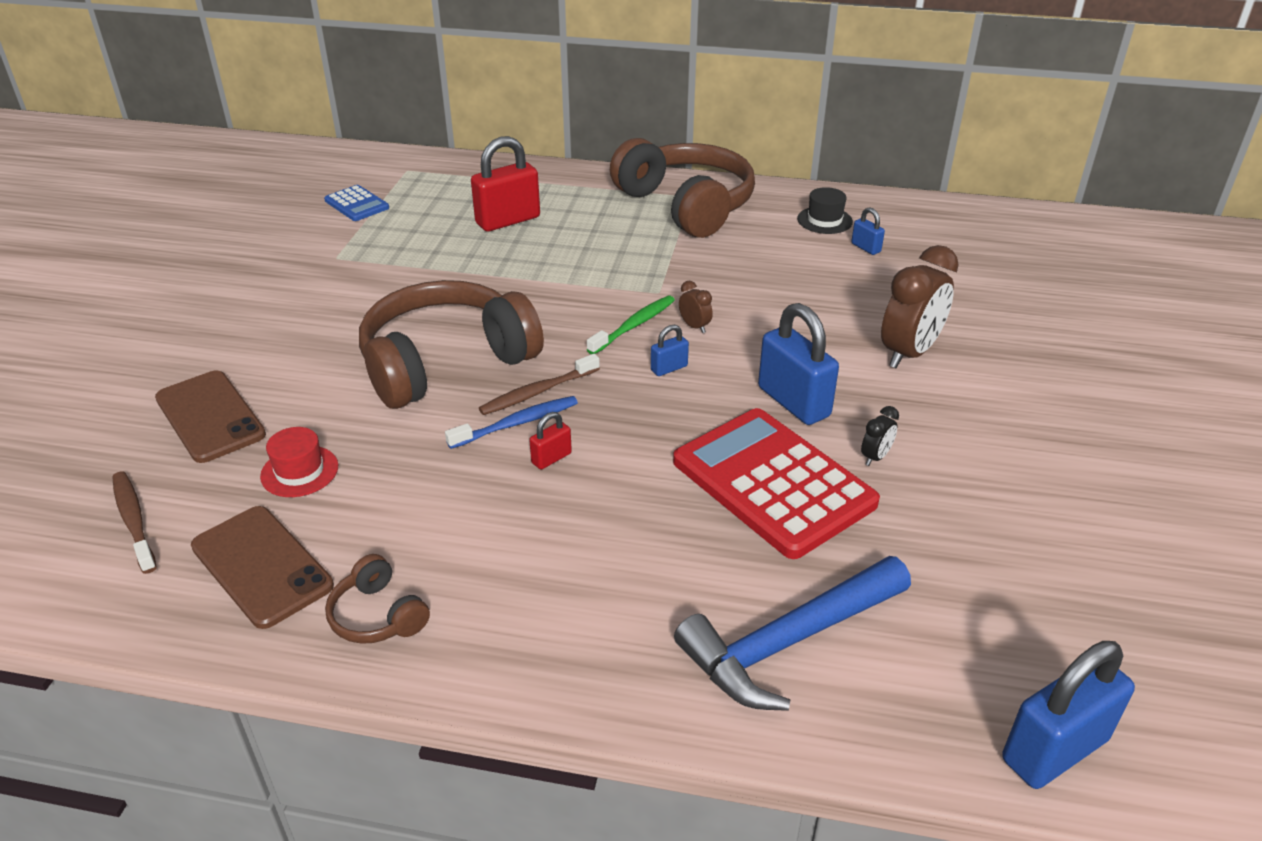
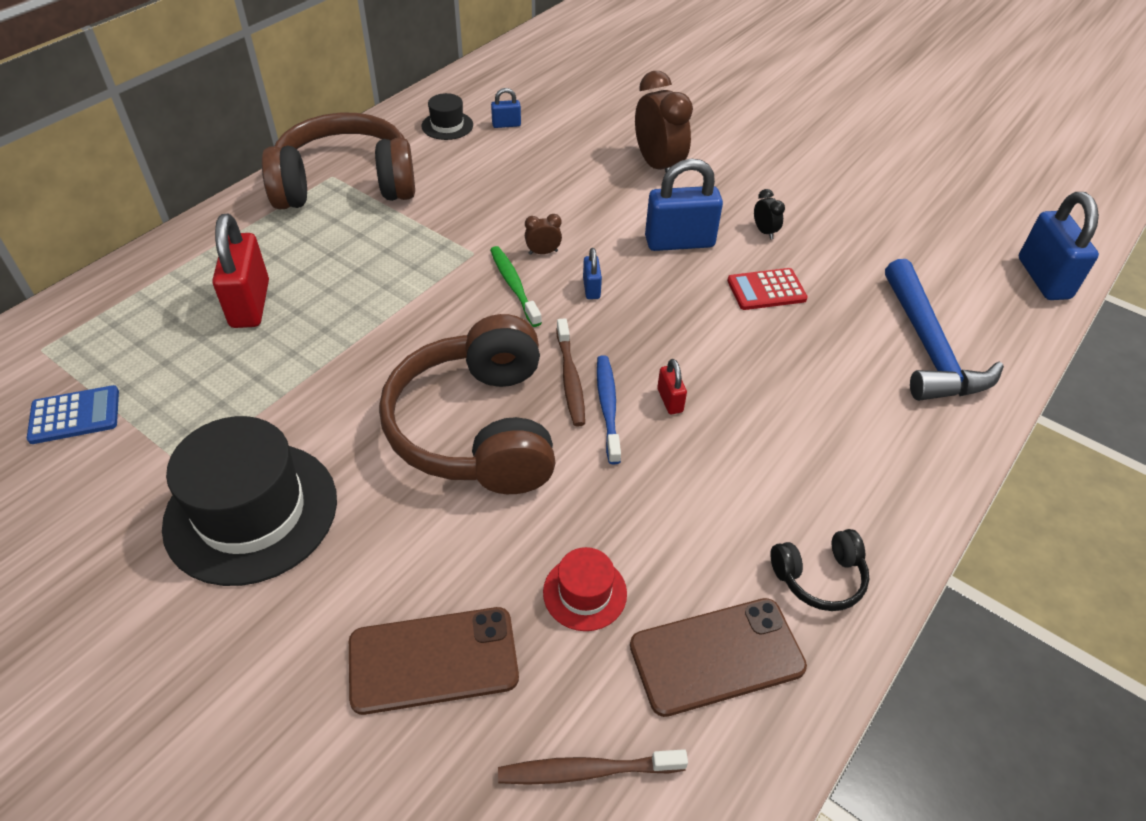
camera: 65 degrees left, 10 degrees up
brown headphones [325,554,430,644] -> black headphones [770,529,869,611]
red calculator [673,408,880,559] -> red calculator [727,268,808,310], size x0.48
none -> black hat [162,416,337,586]

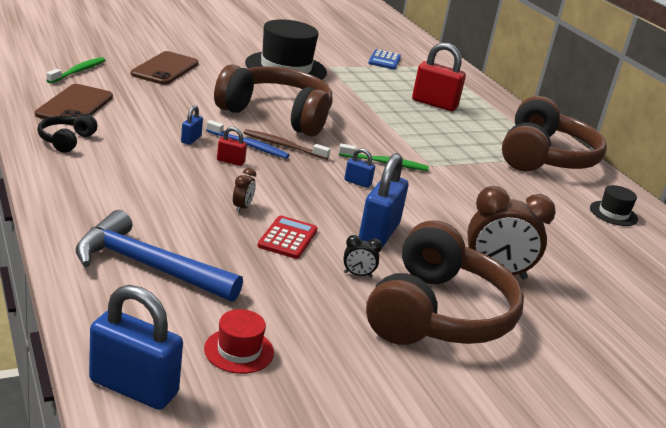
camera: 115 degrees right, 20 degrees down
blue padlock [491,88,521,128] -> blue padlock moved to [181,105,203,145]
brown toothbrush [498,749,688,785] -> green toothbrush [46,57,105,84]
brown clock [525,214,562,255] -> brown clock moved to [233,168,256,213]
red hat [543,547,627,631] -> red hat moved to [204,309,274,374]
none -> brown headphones [366,220,524,345]

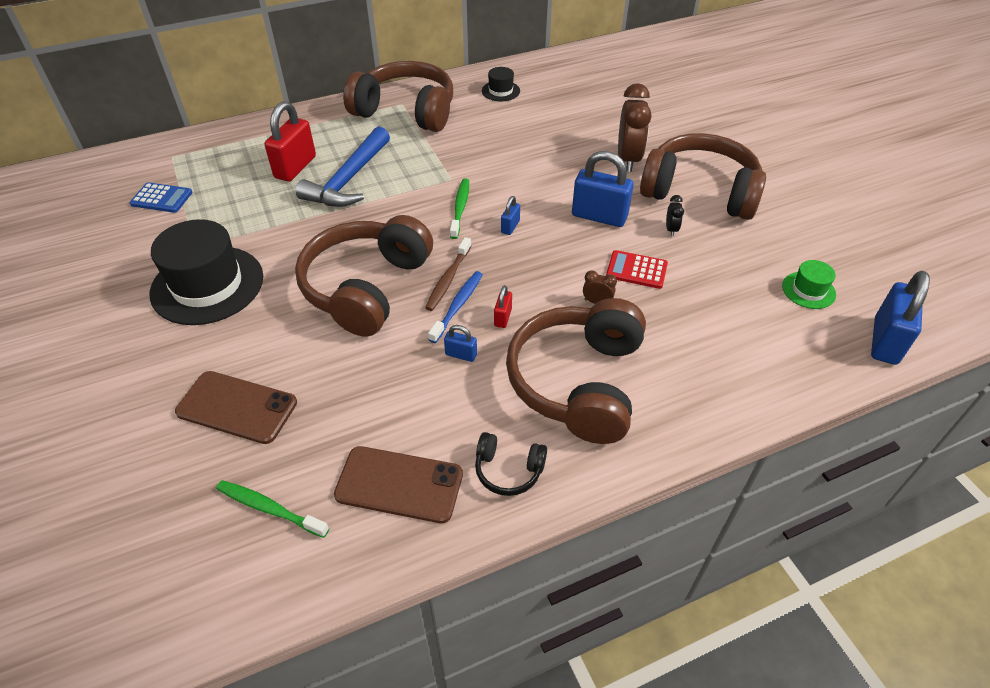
camera: 85 degrees left, 20 degrees up
blue hammer [76,210,243,302] -> blue hammer moved to [296,126,390,207]
red hat [204,309,274,374] -> green hat [782,260,836,309]
none -> brown headphones [506,298,646,444]

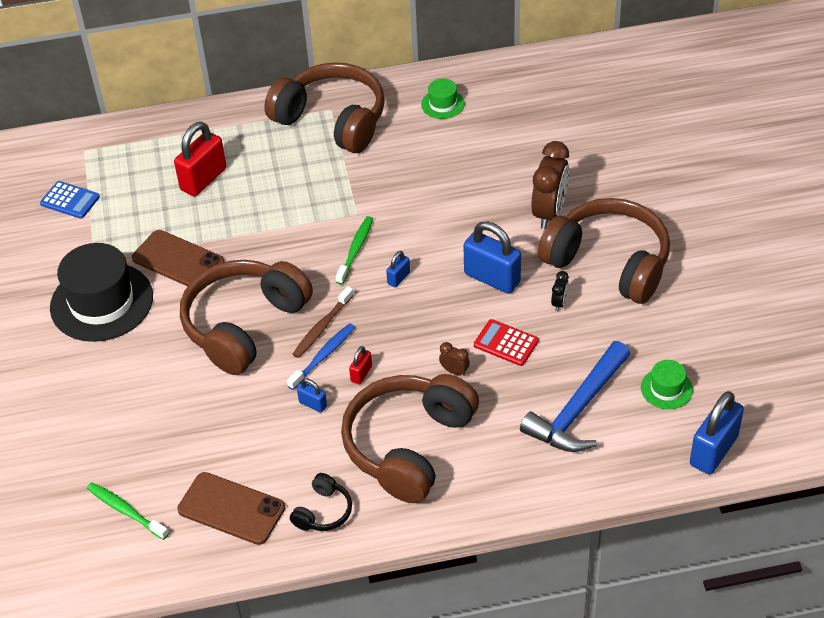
camera: 15 degrees right, 0 degrees up
brown phone [175,371,297,444] -> brown phone moved to [132,230,224,286]
blue hammer [296,126,390,207] -> blue hammer moved to [520,341,630,452]
black headphones [475,432,547,496] -> black headphones turned 90 degrees counterclockwise [290,473,352,531]
black hat [482,67,520,101] -> green hat [421,78,465,119]

